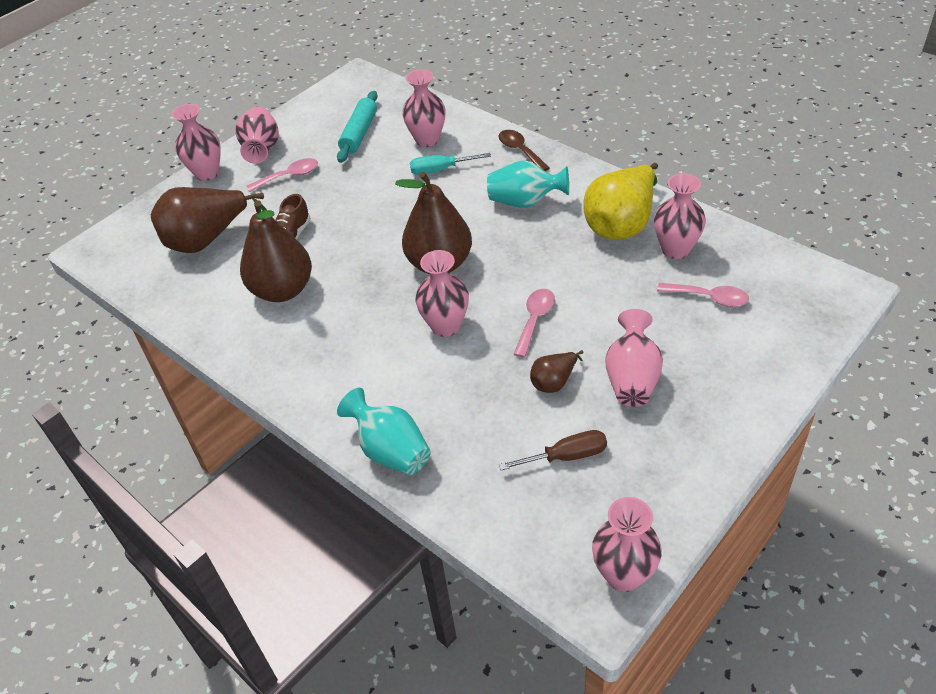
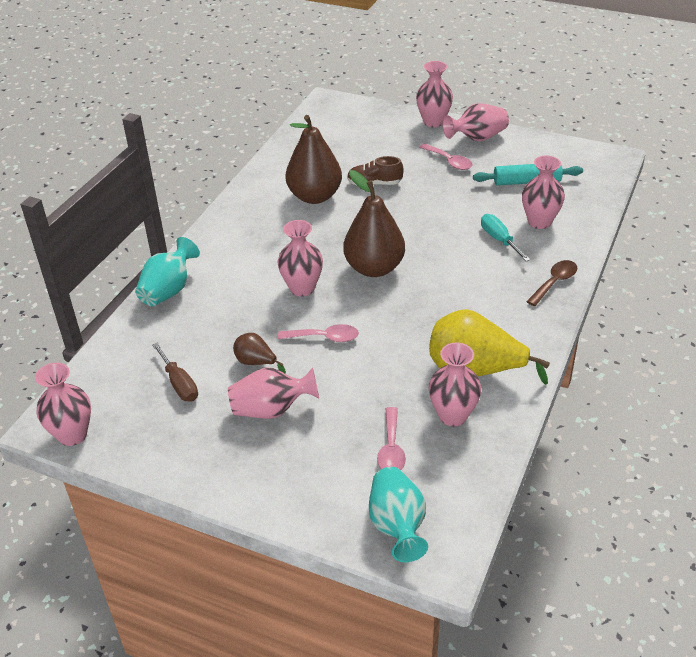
camera: 70 degrees right, 5 degrees down
brown pear [151,187,267,253] -> none
turquoise vase [487,160,569,208] -> turquoise vase moved to [369,467,428,562]

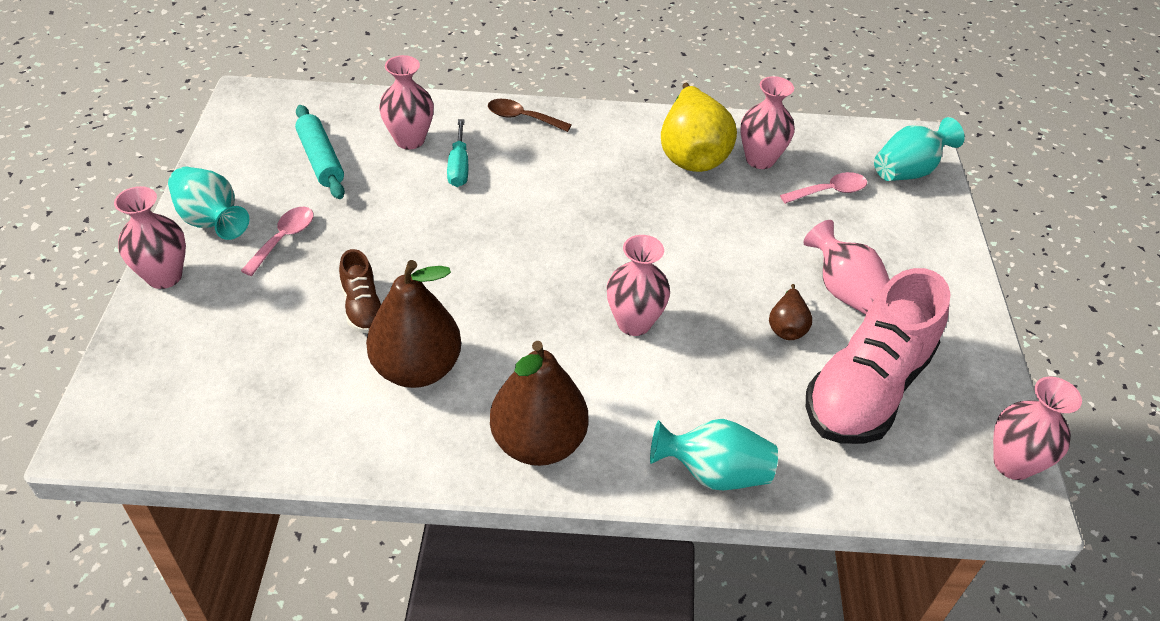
camera: 115 degrees left, 5 degrees up
brown screwdriver [152,343,198,401] -> pink shoe [806,268,951,444]
pink spoon [278,324,359,342] -> none
brown pear [343,170,405,277] -> brown pear moved to [490,341,589,466]
pink vase [443,103,509,141] -> turquoise vase [168,167,249,240]
turquoise screwdriver [481,214,531,261] -> turquoise screwdriver turned 45 degrees counterclockwise [447,119,468,187]

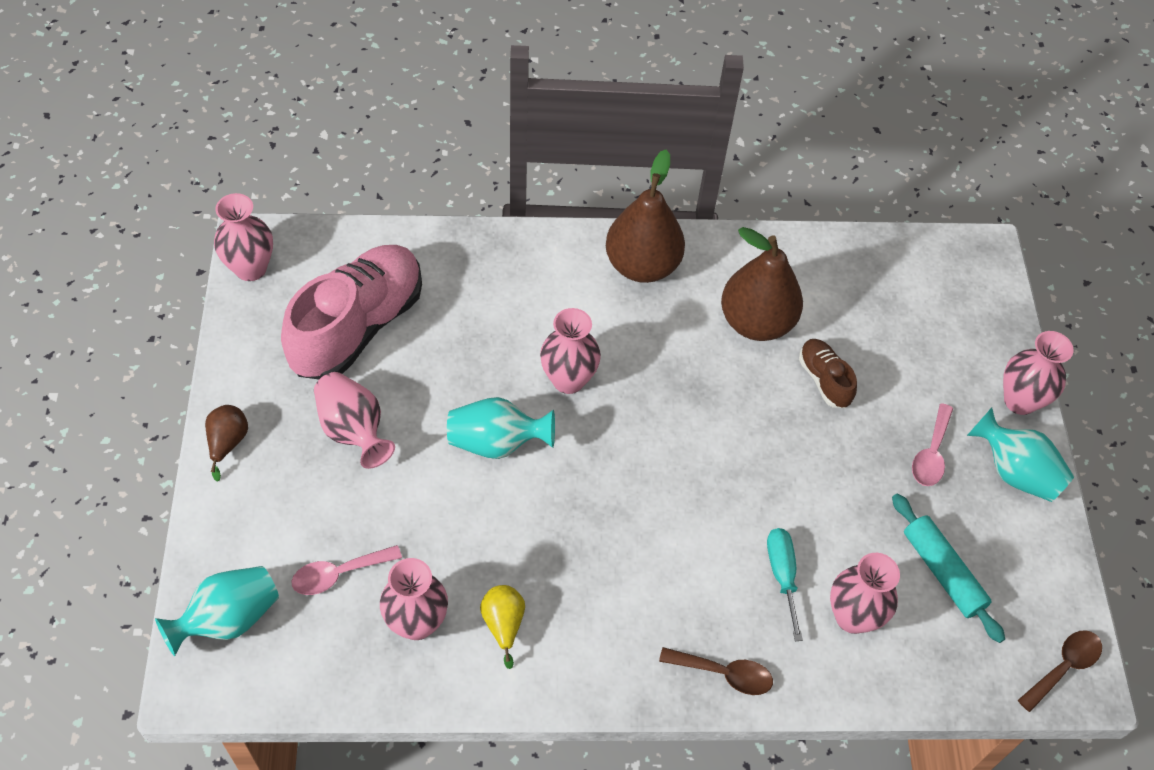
camera: 175 degrees right, 10 degrees up
turquoise vase [650,419,778,490] -> turquoise vase moved to [447,397,555,459]
yellow pear [661,83,737,172] -> yellow pear [480,585,525,669], size x0.49
brown pear [769,284,812,340] -> brown pear moved to [205,405,248,482]
none -> brown spoon [1018,630,1102,712]

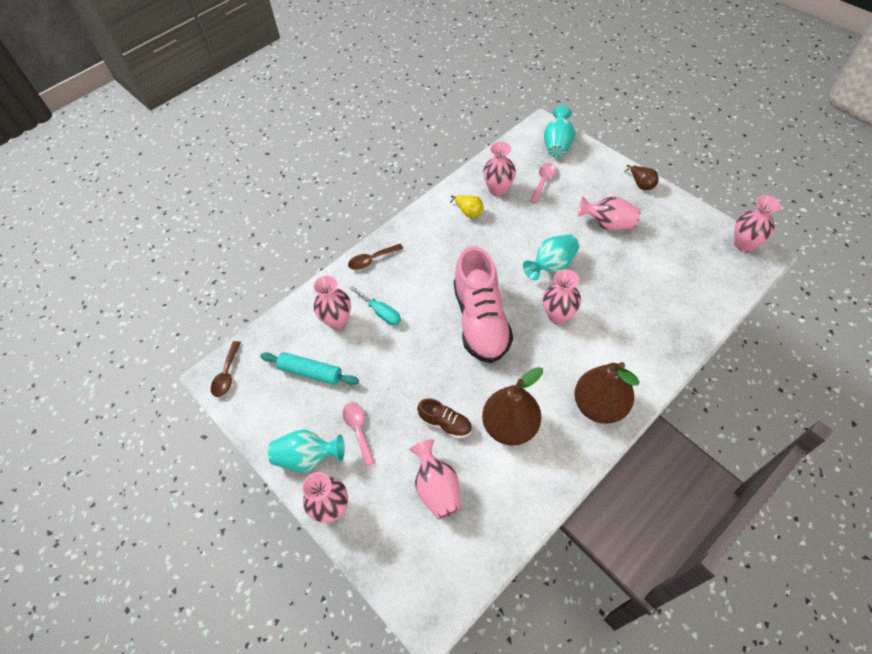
camera: 145 degrees right, 0 degrees up
pink shoe [281,245,422,380] -> pink shoe moved to [454,246,513,363]
none -> pink vase [410,439,460,519]

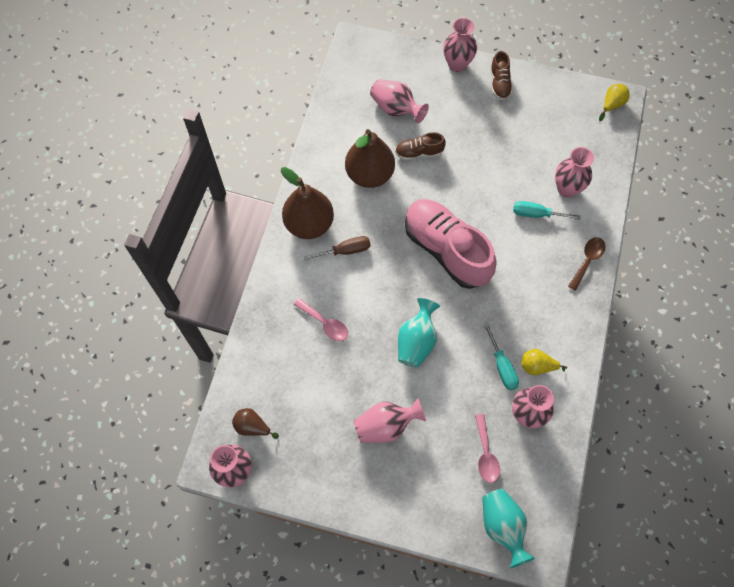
camera: 145 degrees right, 10 degrees up
brown spoon [211,341,241,397] -> yellow pear [599,84,630,121]
turquoise rolling pin [260,352,359,385] -> none
turquoise vase [268,429,345,472] -> brown shoe [490,51,513,100]
pink spoon [343,402,375,466] -> pink spoon moved to [294,298,348,341]
pink vase [543,269,581,324] -> none
brown pear [625,165,659,190] -> brown pear moved to [232,408,279,439]
none -> brown screwdriver [304,236,371,260]
none -> turquoise screwdriver [484,324,519,390]

